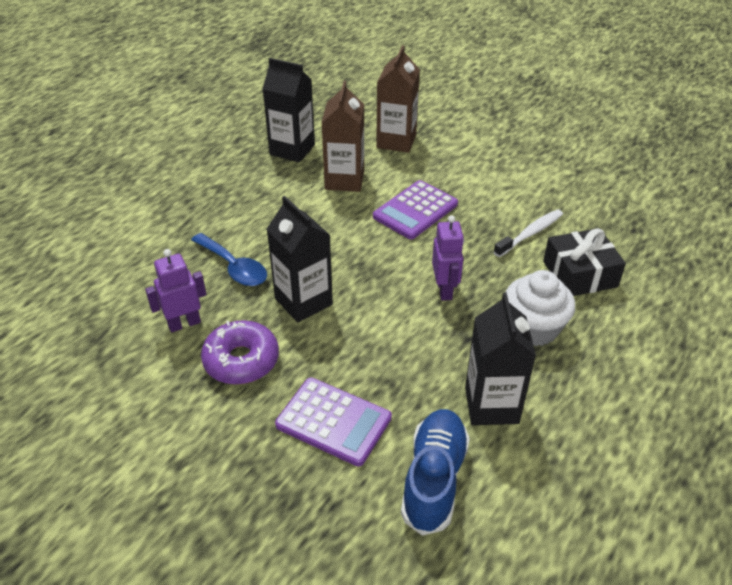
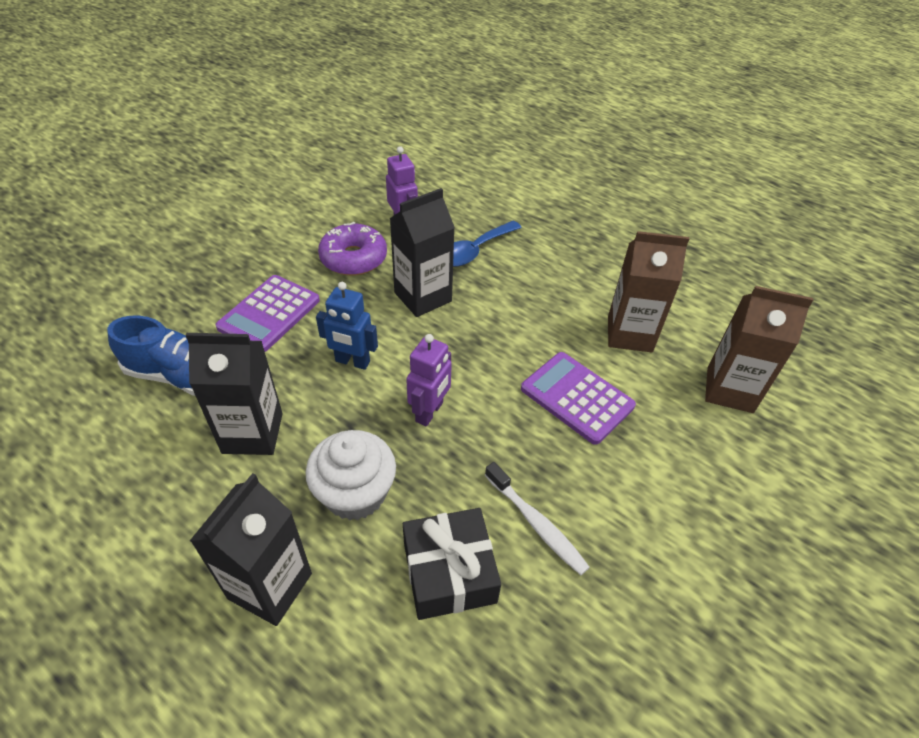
camera: 90 degrees right, 5 degrees up
black carton [262,58,315,163] -> black carton moved to [190,473,312,626]
purple robot [432,215,464,301] -> purple robot turned 60 degrees counterclockwise [406,334,452,426]
none -> blue robot [316,282,378,370]

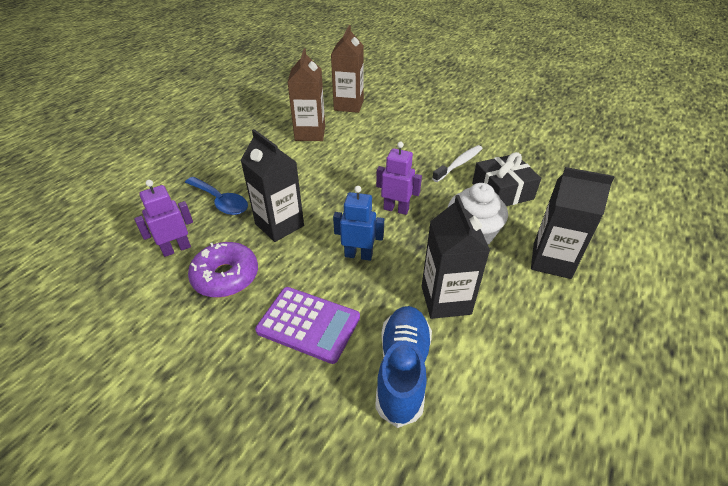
camera: 95 degrees left, 5 degrees down
blue robot [316,282,378,370] -> blue robot turned 90 degrees counterclockwise [333,186,384,261]
purple calculator [521,352,636,445] -> none

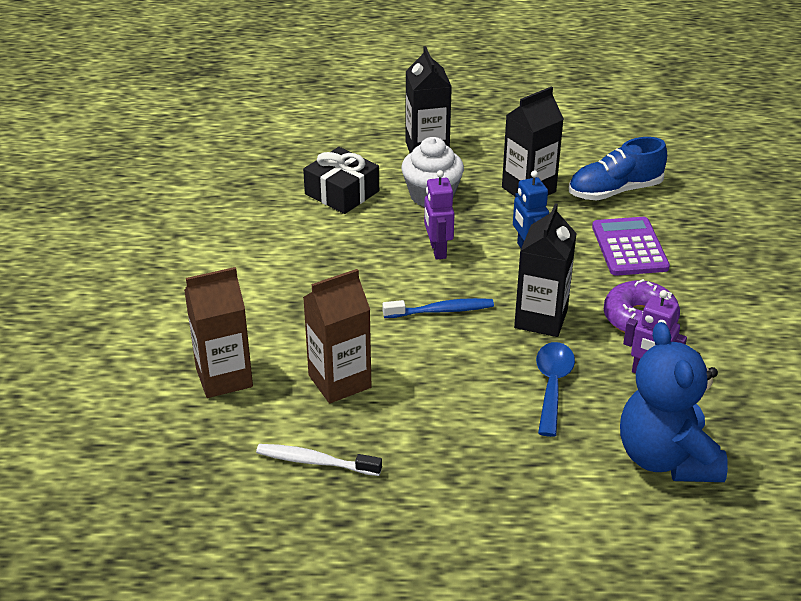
camera: 120 degrees left, 5 degrees down
white toothbrush [432,145,483,182] -> white toothbrush moved to [256,444,382,476]
none -> blue toothbrush [382,298,494,318]
none -> blue teddy bear [620,322,728,482]

